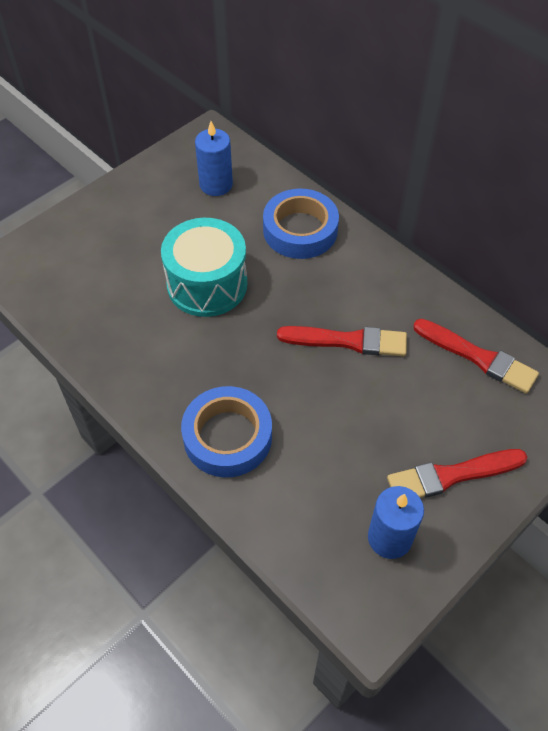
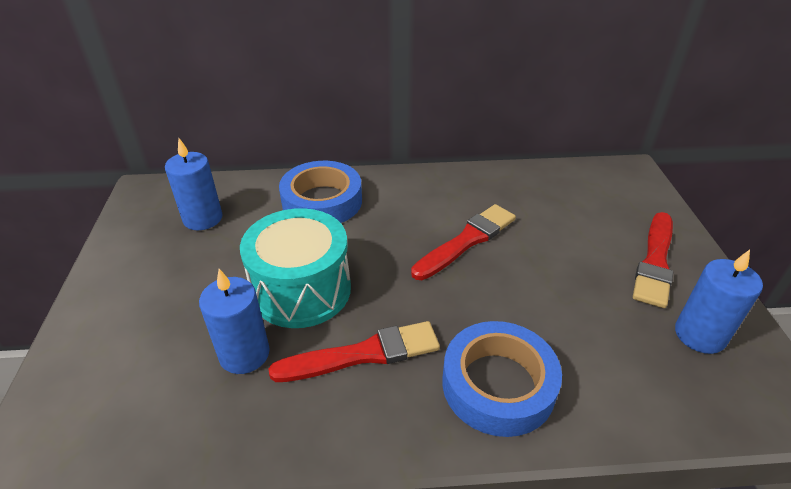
camera: 50 degrees left, 15 degrees down
red brush [413,319,539,394] -> red brush moved to [269,321,440,382]
none -> blue candle [199,269,270,374]

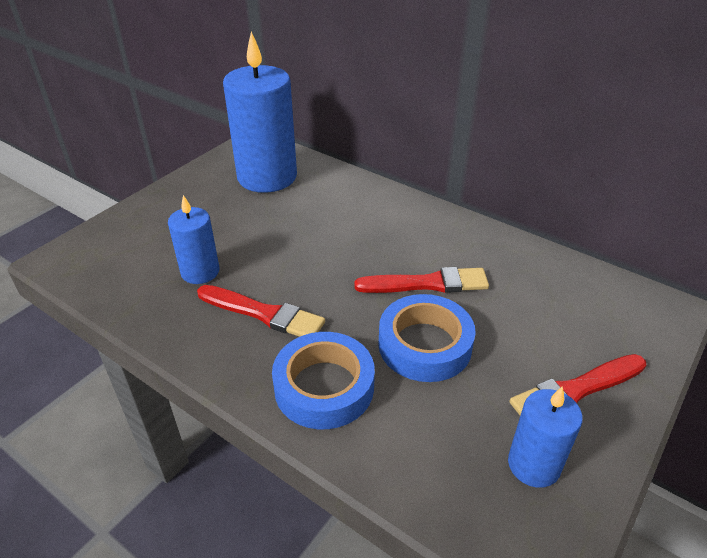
camera: 40 degrees right, 0 degrees up
blue candle [165,138,223,230] -> blue candle [223,31,297,193], size x1.88
turquoise drum [240,208,351,328] -> none
blue tape [279,161,362,223] -> blue tape moved to [378,294,476,382]

